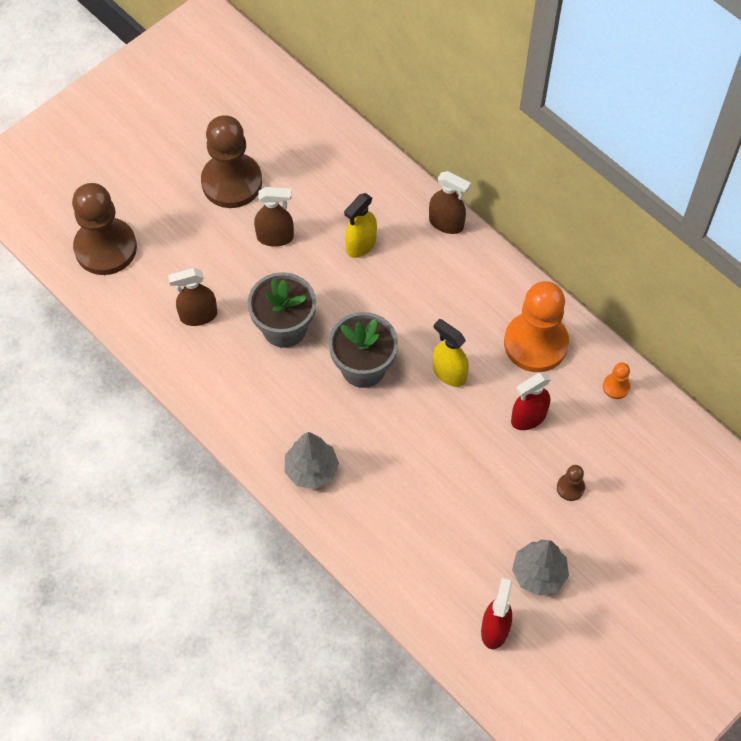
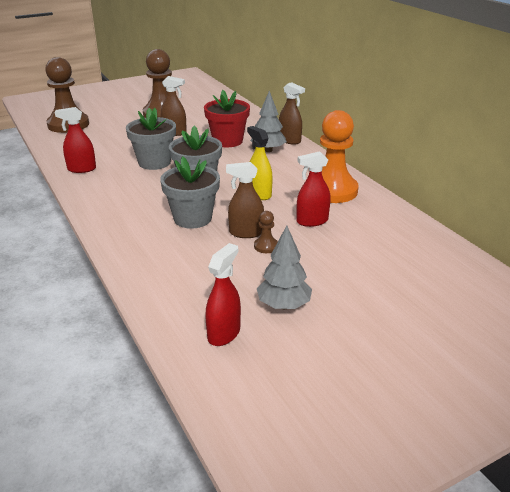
camera: 15 degrees right, 30 degrees down
brown spray bottle [168,268,217,326] -> brown spray bottle moved to [226,162,264,238]
grey tree [285,432,339,489] -> grey tree moved to [250,91,287,152]
yellow spray bottle [344,193,377,258] -> red flower pot [204,90,250,147]
brown pawn [557,465,585,501] -> brown pawn moved to [254,211,278,253]
orange pawn [603,362,630,399] -> none
none -> red spray bottle [55,107,96,173]
none -> grey flower pot [160,156,220,229]

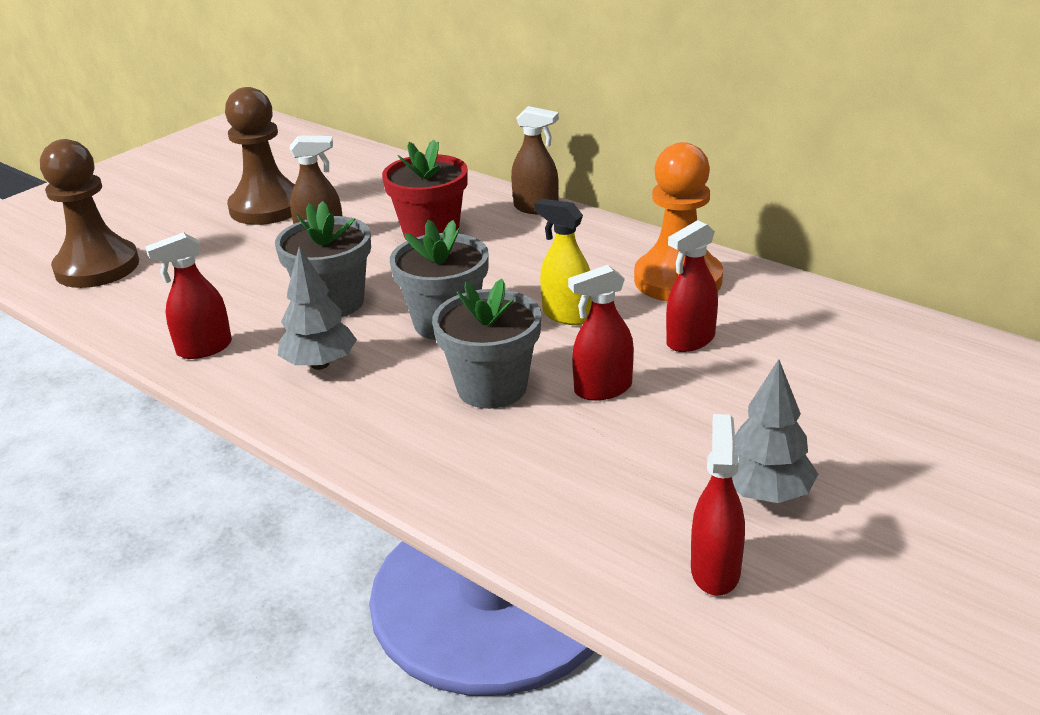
camera: 20 degrees left, 0 degrees up
brown spray bottle [226,162,264,238] -> red spray bottle [568,265,634,401]
grey tree [250,91,287,152] -> grey tree moved to [278,246,357,370]
brown pawn [254,211,278,253] -> none

